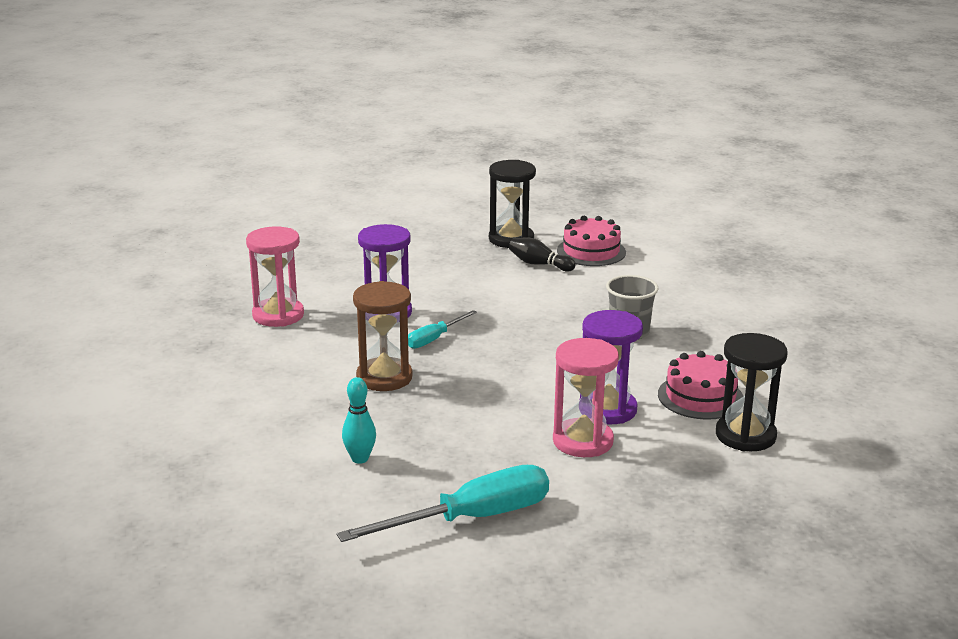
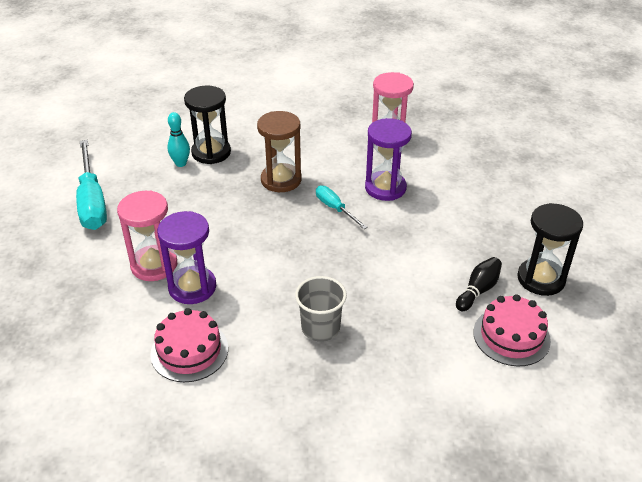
camera: 100 degrees right, 15 degrees up
black hourglass [716,333,788,451] -> black hourglass moved to [184,86,231,164]

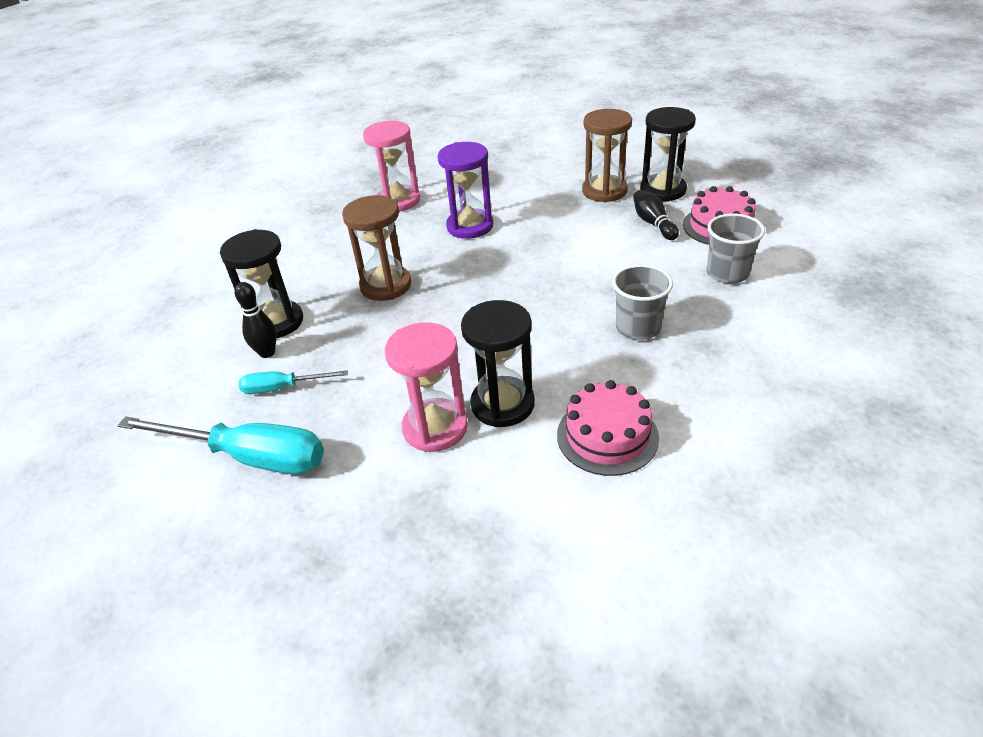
camera: 55 degrees left, 0 degrees up
purple hourglass [157,211,216,304] -> black hourglass [461,300,535,427]
turquoise bowling pin [168,112,190,167] -> black bowling pin [235,282,277,358]
turquoise screwdriver [316,185,368,229] -> turquoise screwdriver moved to [239,370,348,394]
none -> brown hourglass [582,109,632,202]
none -> grey cup [707,213,765,284]

